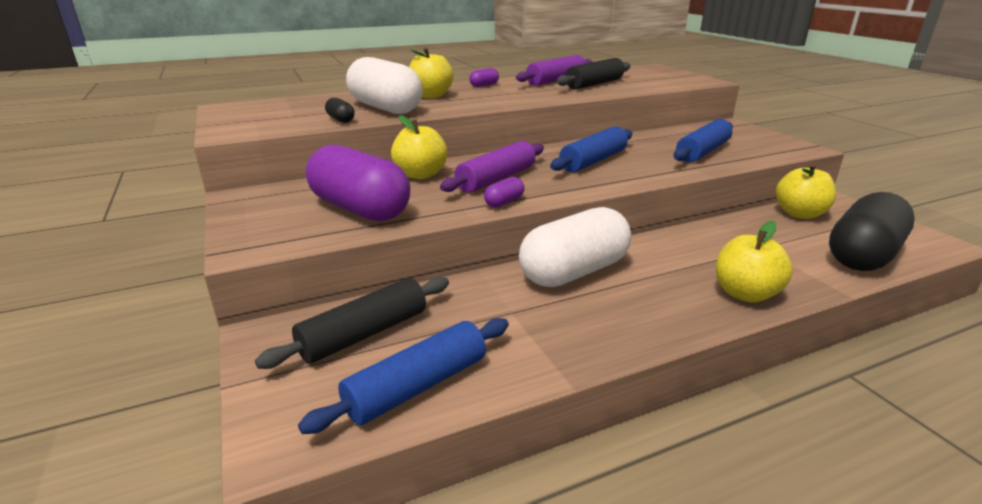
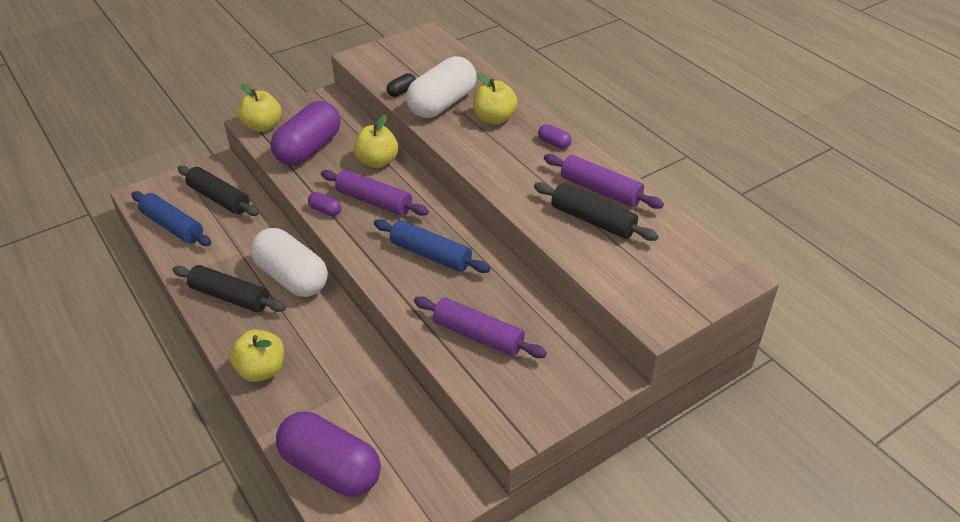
camera: 80 degrees right, 15 degrees up
blue rolling pin [673,119,733,162] -> purple rolling pin [414,296,547,358]
yellow apple [776,164,836,219] -> yellow apple moved to [238,84,282,132]
black capsule [829,192,915,271] -> purple capsule [276,411,381,497]
none -> black rolling pin [172,265,286,312]

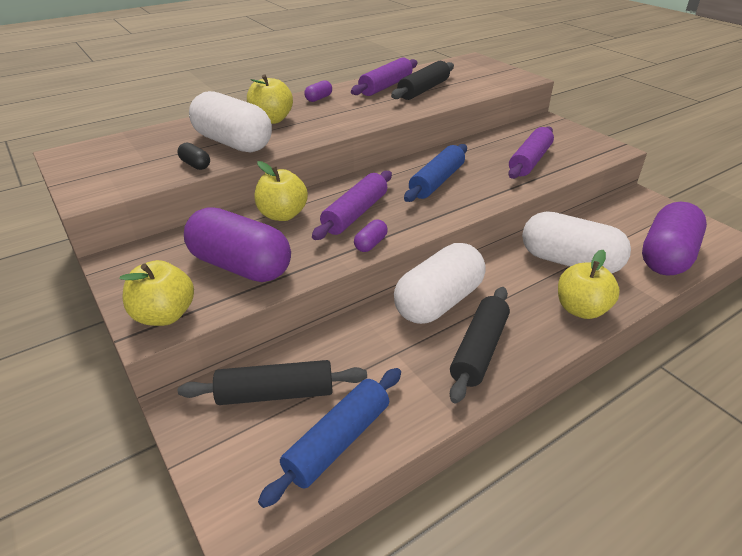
camera: 90 degrees left, 5 degrees down
black rolling pin [178,165,259,216] -> black rolling pin turned 45 degrees clockwise [178,360,367,405]
none -> white capsule [522,211,631,274]

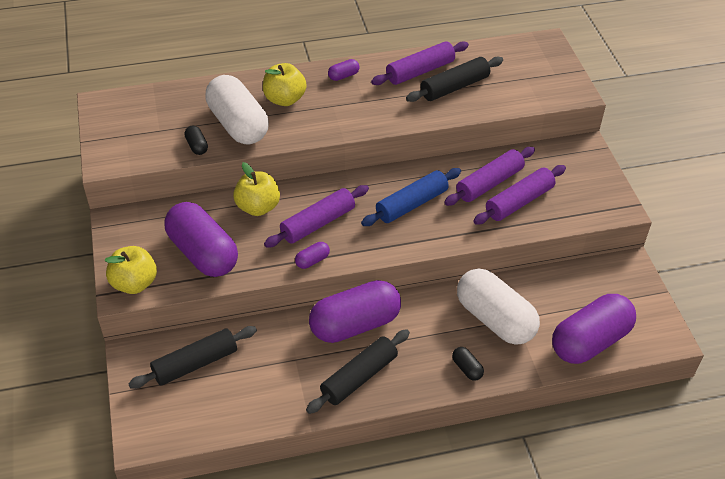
camera: 20 degrees right, 10 degrees up
black rolling pin [178,360,367,405] -> black rolling pin turned 45 degrees counterclockwise [128,326,257,389]
blue rolling pin [258,368,401,508] -> none
white capsule [394,243,486,324] -> purple capsule [309,280,401,343]
yellow apple [558,250,620,319] -> black capsule [452,347,484,380]
none -> purple rolling pin [444,147,535,206]

